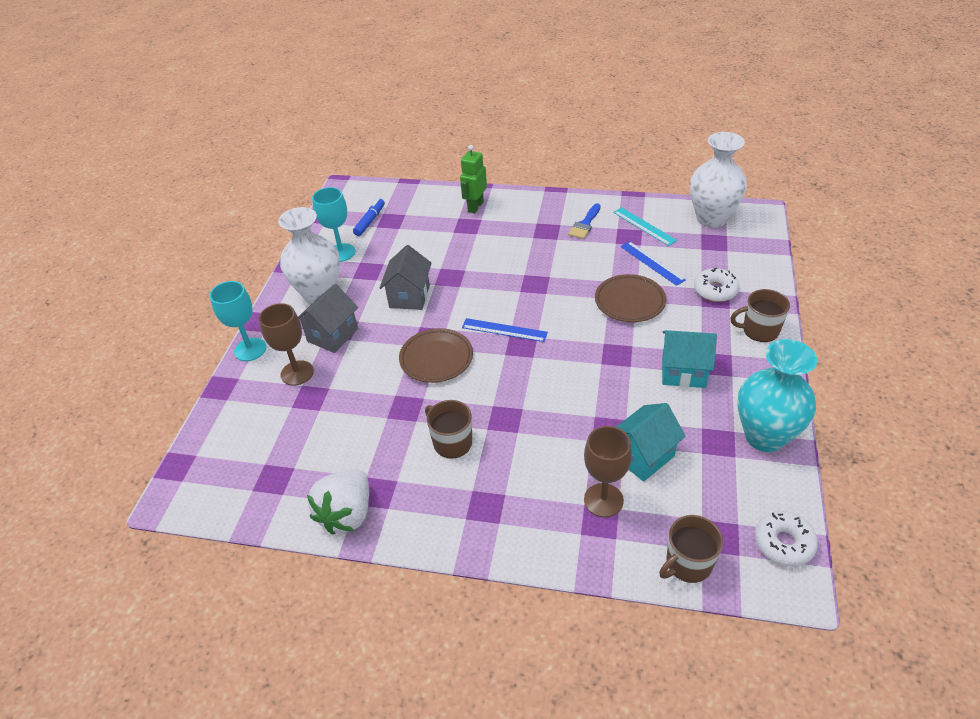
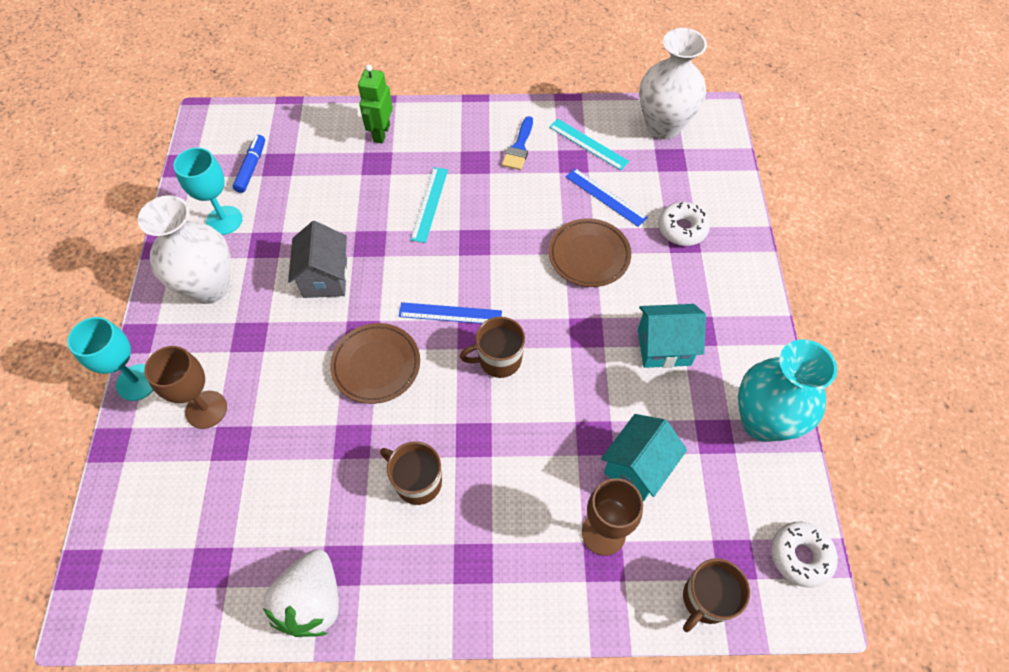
camera: 15 degrees left, 15 degrees up
grey house [298,284,358,353] -> none
brown mug [730,289,790,342] -> brown mug moved to [460,317,525,378]
none -> turquoise ruler [411,167,448,243]

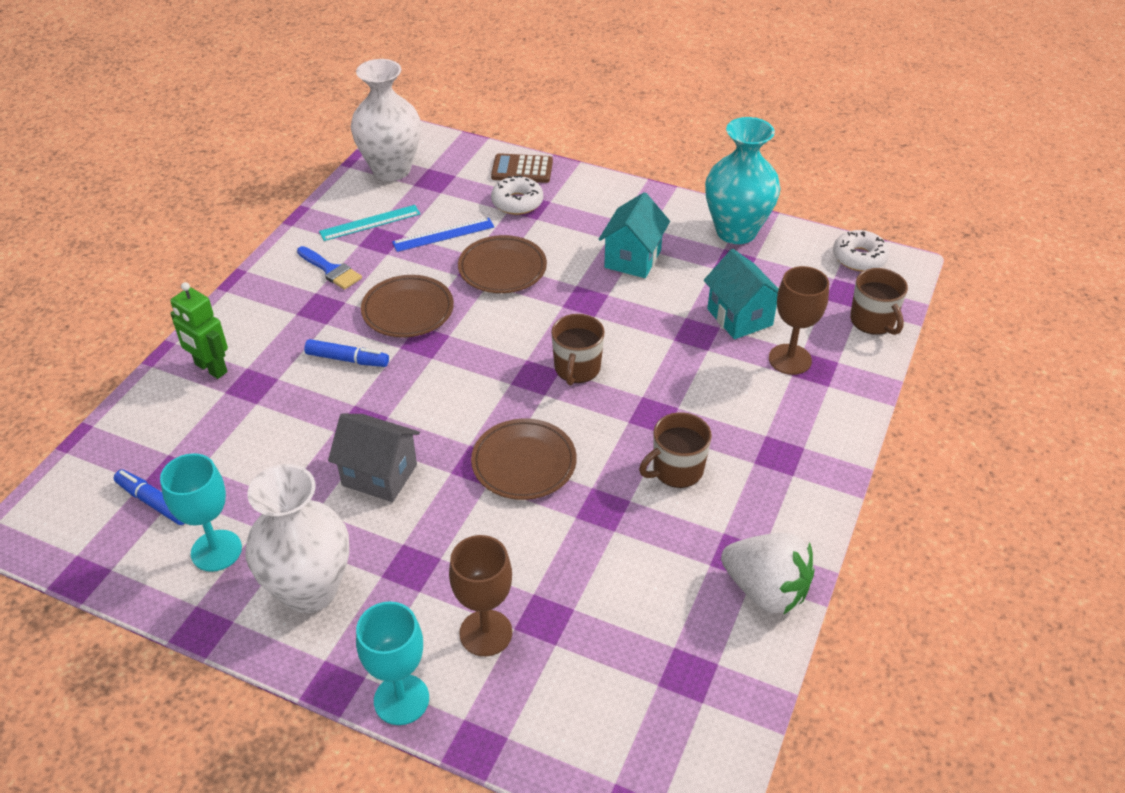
camera: 65 degrees left, 15 degrees down
blue ruler [399,302,502,324] -> none
turquoise ruler [411,167,448,243] -> blue marker [304,339,389,367]
none -> brown plate [361,275,454,338]
none -> brown calculator [491,153,553,183]

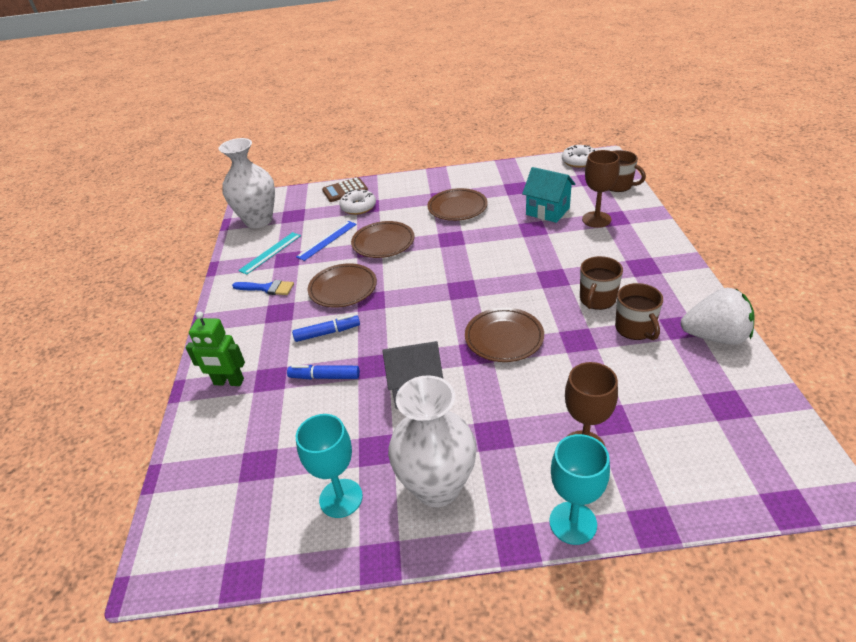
camera: 25 degrees left, 5 degrees down
blue marker [114,470,185,525] -> blue marker moved to [287,365,360,380]
brown mug [551,314,605,386] -> brown mug moved to [615,283,663,340]
turquoise house [598,192,670,278] -> brown plate [428,188,488,221]
turquoise vase [705,117,781,244] -> none

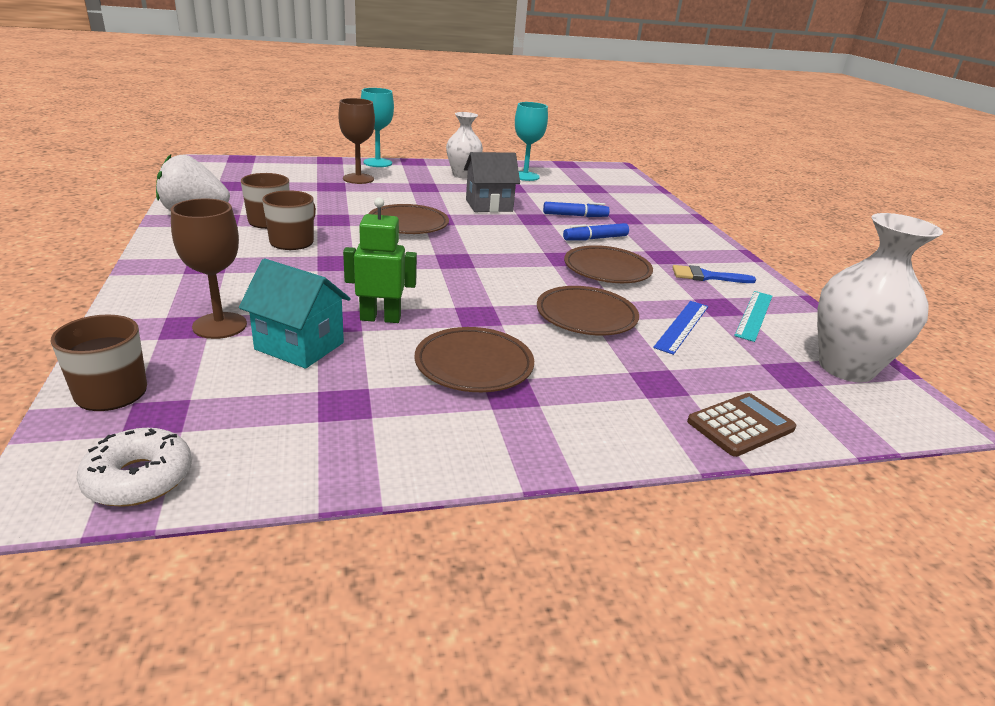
camera: 165 degrees right, 10 degrees down
green robot [186,312,245,386] -> green robot moved to [343,197,417,323]
white donut [339,190,376,215] -> none
white vase [388,375,477,507] -> white vase [446,112,483,179], size x0.65

